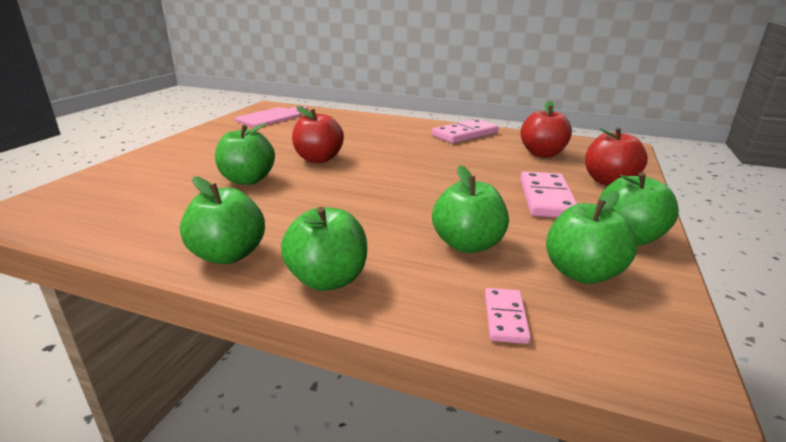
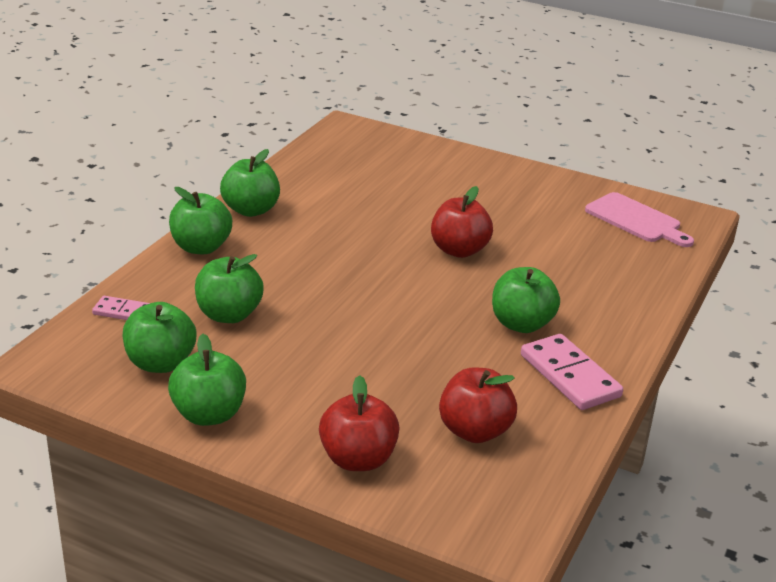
camera: 95 degrees right, 5 degrees up
green apple [215,123,275,185] -> green apple moved to [492,267,560,333]
pink domino [520,171,578,218] -> none

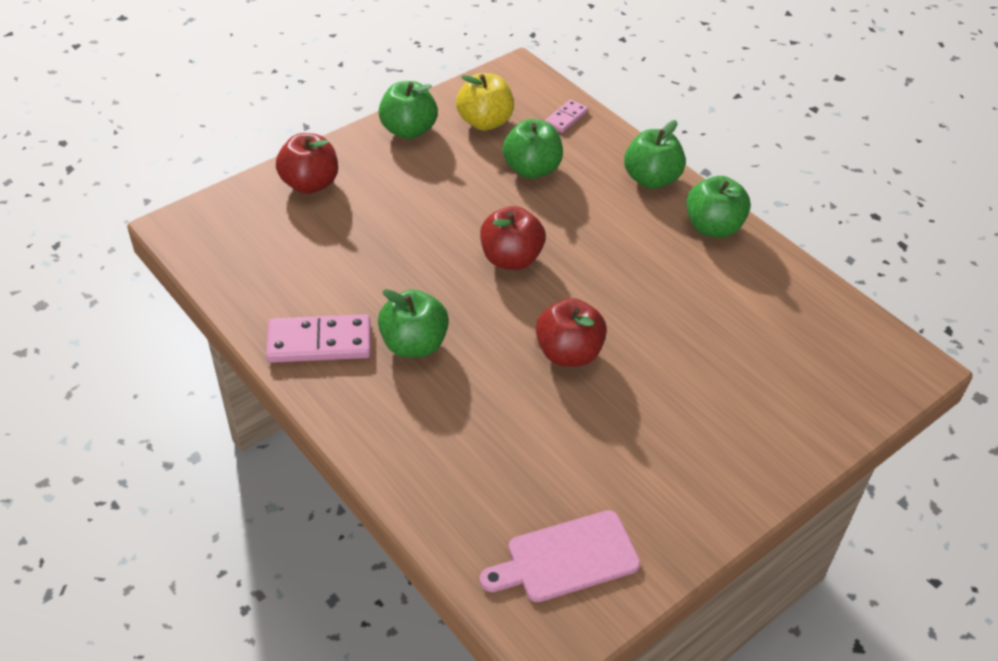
camera: 115 degrees right, 15 degrees up
green apple [123,302,196,373] -> yellow apple [456,73,514,131]
red apple [439,368,517,443] -> red apple moved to [480,206,546,270]

